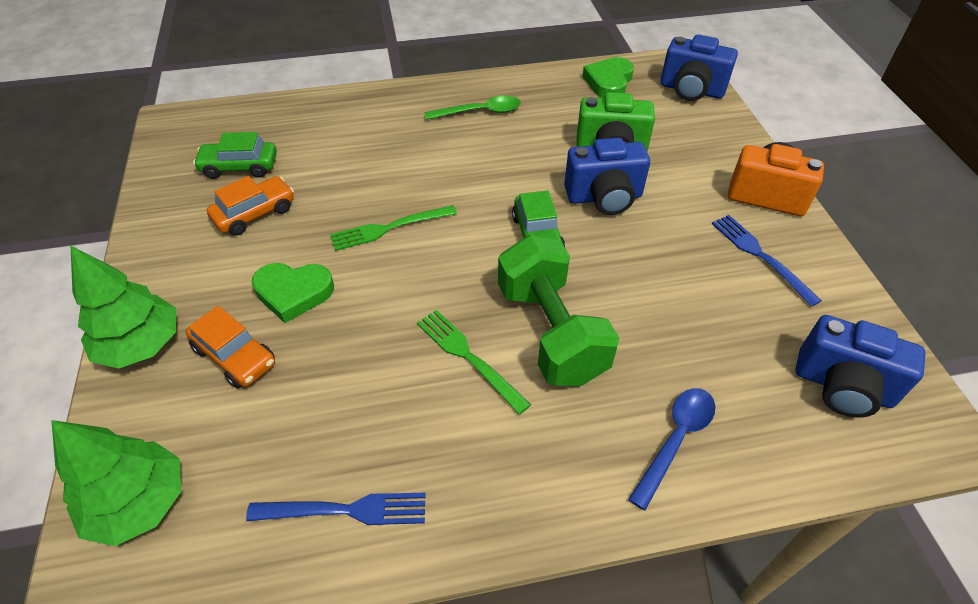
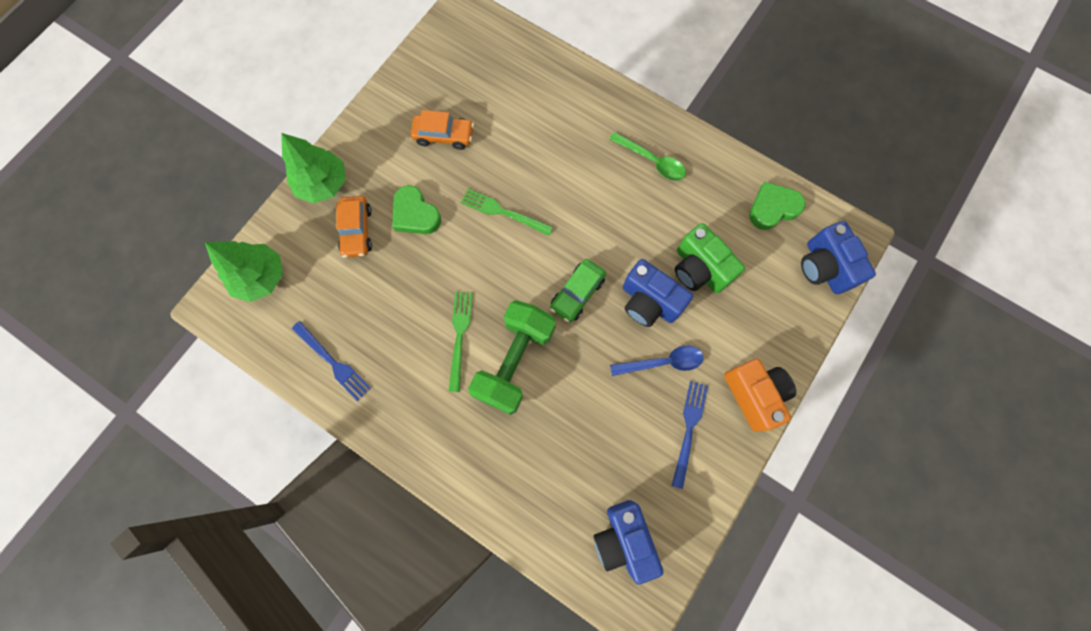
camera: 45 degrees right, 25 degrees up
green car [193,132,277,179] -> none
blue spoon [628,388,715,510] -> blue spoon moved to [610,346,703,376]

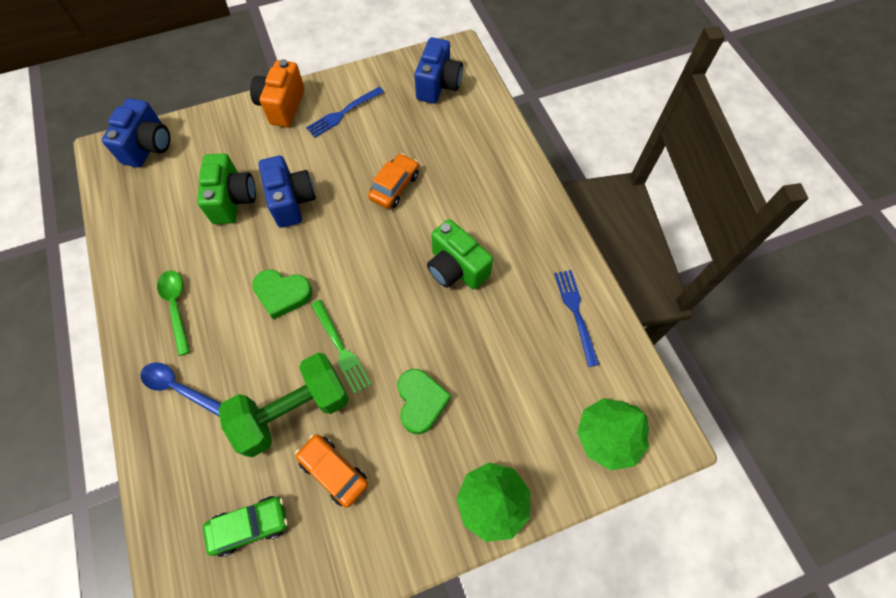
camera: 145 degrees left, 10 degrees down
orange car [337,196,372,258] -> orange car moved to [368,153,419,209]
green fork [449,292,473,392] -> green camera [427,219,493,290]
green dumbbell [468,300,556,415] -> green dumbbell moved to [218,353,349,457]
green car [550,259,606,322] -> green car moved to [203,496,288,557]
blue spoon [610,346,703,376] -> blue spoon moved to [140,362,221,417]
green heart [749,182,806,230] -> green heart moved to [252,270,312,320]

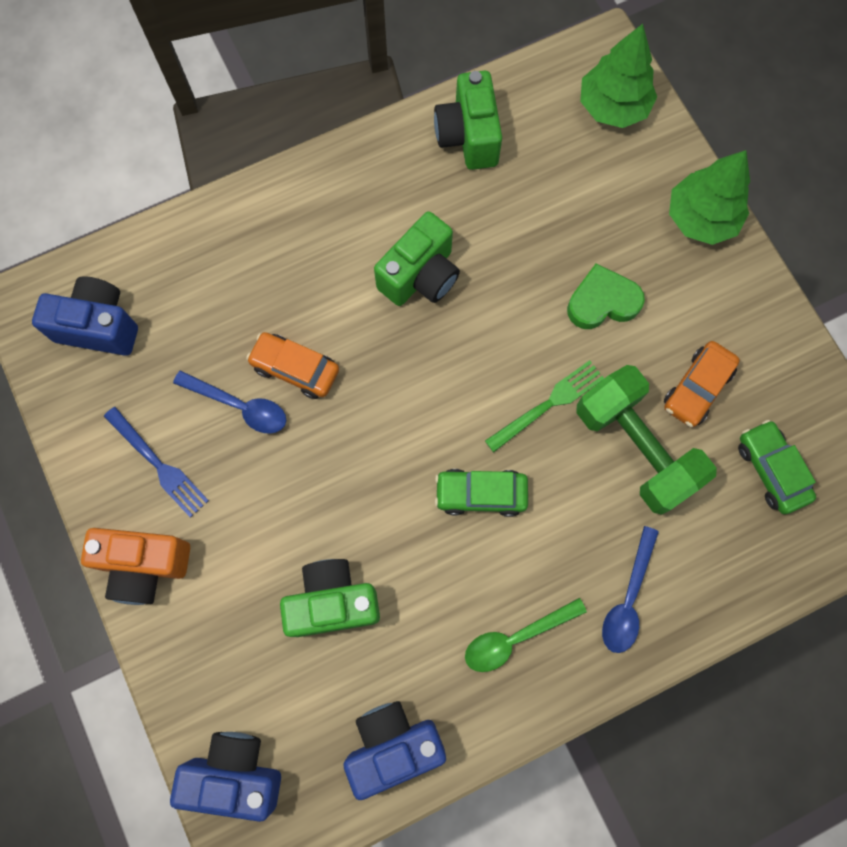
camera: 95 degrees left, 10 degrees up
green heart [252,270,312,320] -> green car [435,469,528,517]
blue camera [259,156,316,228] -> blue camera moved to [343,701,446,800]
blue fork [554,270,599,367] -> green camera [434,71,502,170]
none -> blue spoon [173,370,286,434]

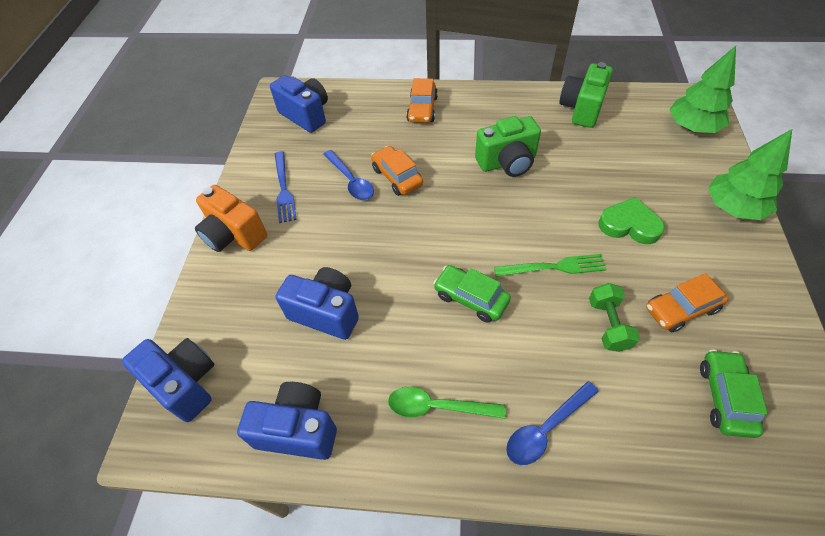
camera: 35 degrees right, 20 degrees down
green camera [280,559,380,637] -> blue camera [275,267,359,340]
green dumbbell [576,365,717,515] -> green dumbbell [589,283,640,352], size x0.53
none -> orange car [406,78,438,123]

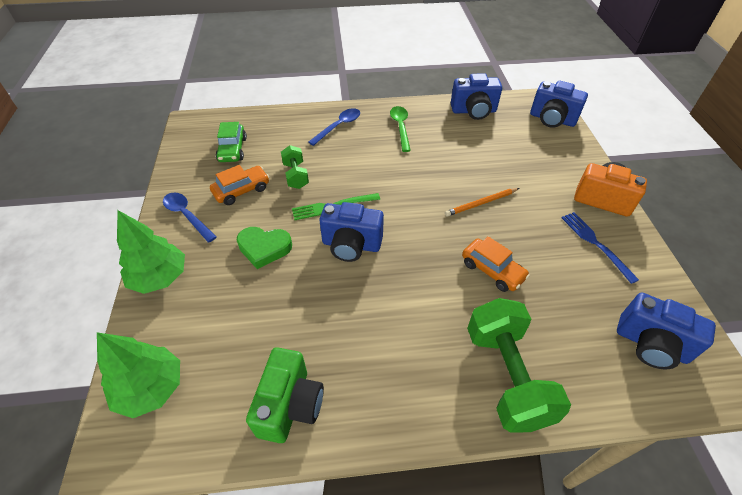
camera: 165 degrees right, 5 degrees down
blue camera [275,267,359,340] -> blue camera moved to [319,202,384,262]
blue spoon [323,150,374,200] -> blue spoon moved to [163,192,217,243]
green spoon [388,387,506,419] -> green spoon turned 90 degrees counterclockwise [390,106,411,152]
orange car [406,78,438,123] -> green dumbbell [467,298,571,433]
green car [433,265,511,323] -> none
green camera [475,116,541,177] -> none
none -> orange pencil [445,188,519,216]

